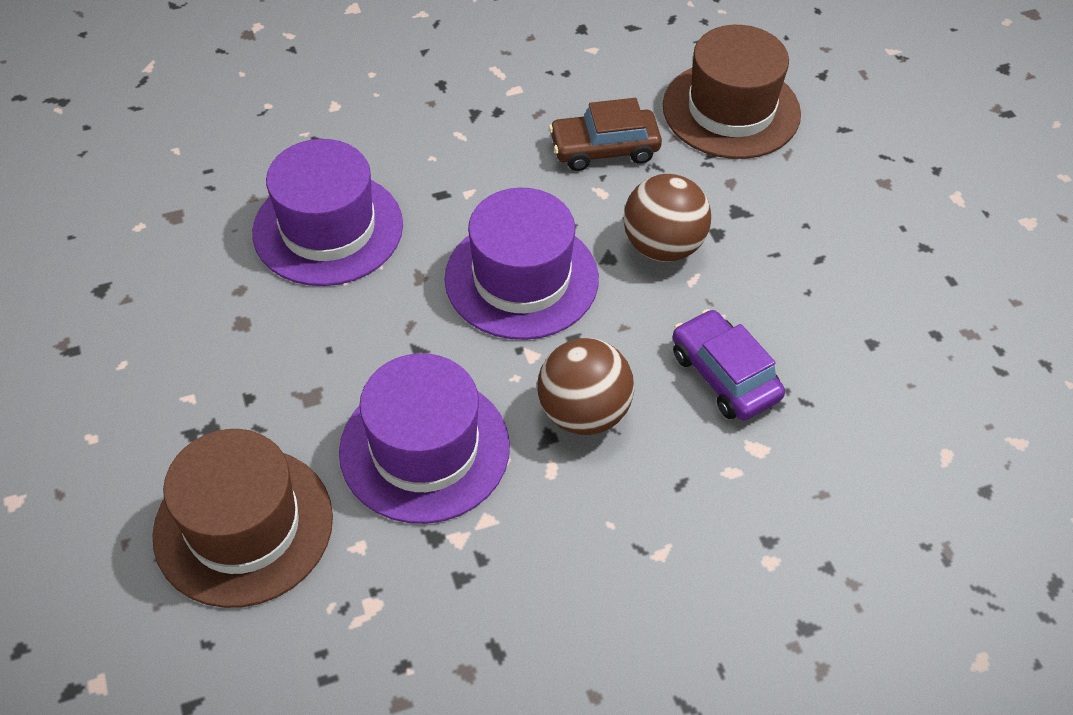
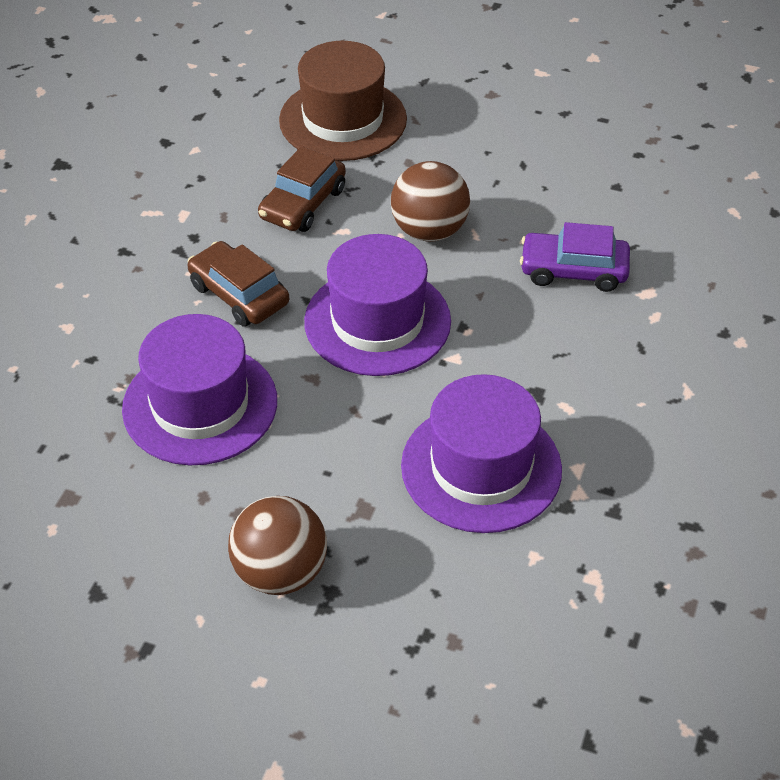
camera: 50 degrees left, 5 degrees down
brown hat [152,429,333,608] -> none
brown ball [537,338,634,435] -> brown ball moved to [228,496,327,595]
none -> brown car [188,241,289,327]

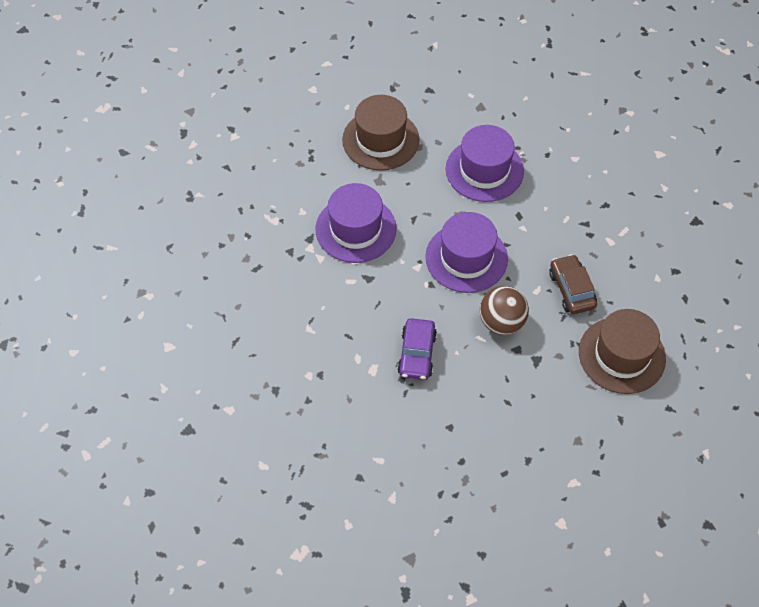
camera: 135 degrees right, 10 degrees up
brown car [188,241,289,327] -> none
brown ball [228,496,327,595] -> brown hat [342,95,420,170]
purple car [520,222,630,292] -> purple car turned 135 degrees clockwise [397,318,437,380]

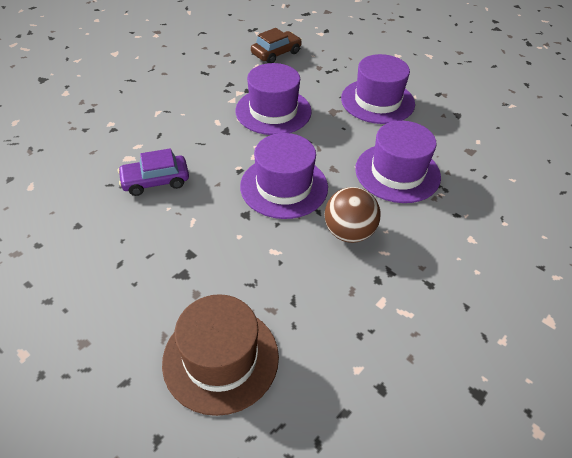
camera: 65 degrees right, 10 degrees down
brown hat [342,95,420,170] -> purple hat [341,54,415,124]
brown ball [480,286,529,335] -> brown ball moved to [324,187,381,243]
brown car [549,254,597,314] -> brown car moved to [251,28,302,63]

